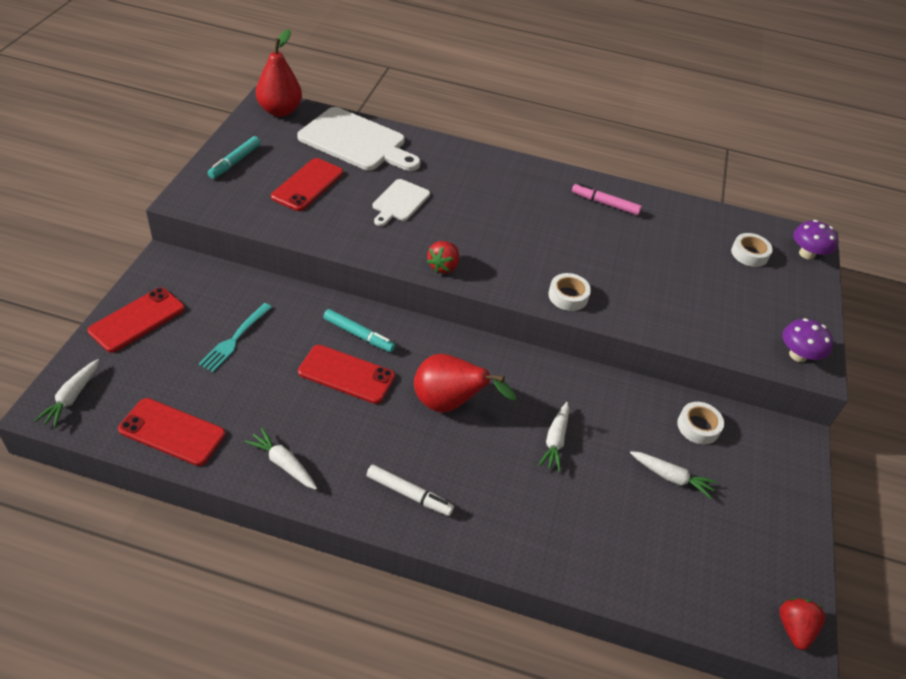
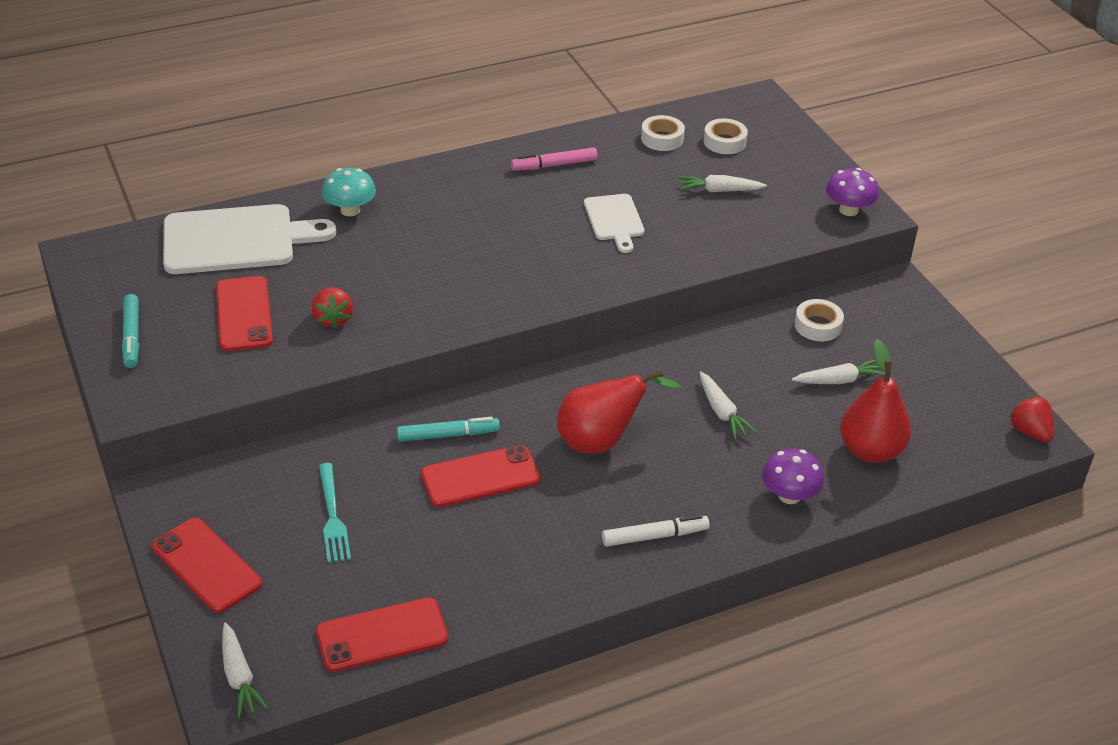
camera: 35 degrees left, 5 degrees down
red phone [88,287,185,353] -> red phone turned 45 degrees counterclockwise [152,518,262,613]
white carrot [244,428,317,490] -> white carrot moved to [678,175,767,192]
red pear [256,29,302,117] -> red pear moved to [840,339,911,463]
white cutting board [373,179,430,226] -> white cutting board moved to [584,194,644,253]
red strawberry [427,241,459,273] -> red strawberry moved to [311,287,353,328]
white tape [548,273,591,311] -> white tape moved to [641,115,685,151]
purple mushroom [793,220,838,260] -> purple mushroom moved to [762,448,824,504]
none -> turquoise mushroom [322,168,376,216]

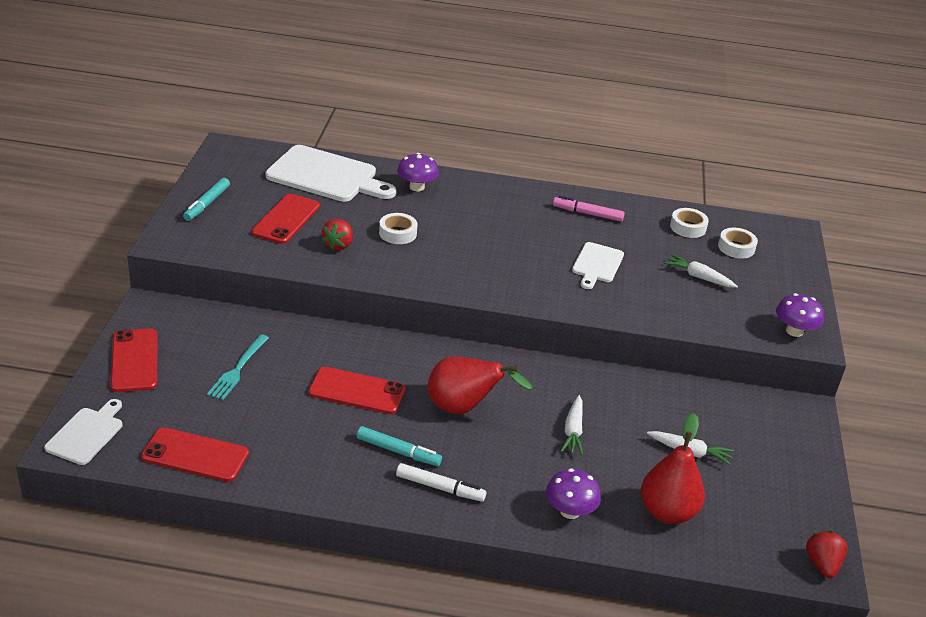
camera: 30 degrees right, 5 degrees down
white carrot [222,622,268,718] -> white cutting board [44,399,123,465]
turquoise mushroom [322,168,376,216] -> purple mushroom [397,153,439,191]
turquoise marker [397,417,500,442] -> turquoise marker moved to [357,426,442,466]
white tape [794,299,844,341] -> white tape moved to [379,213,417,244]

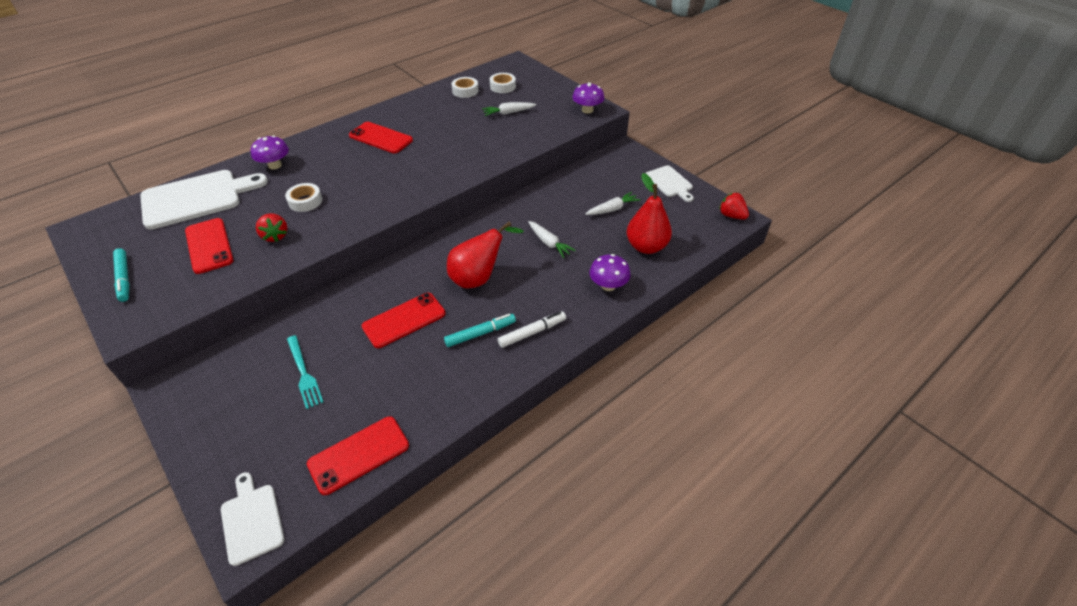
camera: 45 degrees left, 10 degrees up
red phone [110,328,158,392] -> red phone moved to [349,122,413,153]
pink marker [553,196,625,222] -> none
white cutting board [572,242,624,289] -> white cutting board moved to [645,165,694,202]

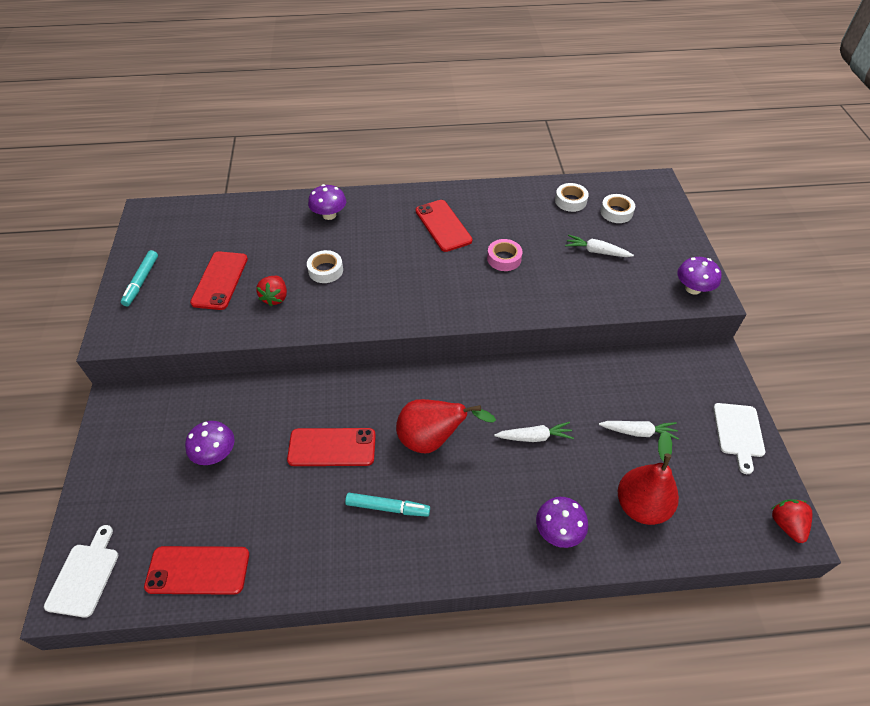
camera: 35 degrees right, 5 degrees up
white cutting board [140,170,268,229] -> none
turquoise fork [287,335,323,409] -> purple mushroom [185,421,235,465]
white marker [497,311,566,348] -> none
white carrot [528,221,576,258] -> white carrot turned 90 degrees counterclockwise [494,422,574,442]
none -> pink tape [487,239,523,271]

